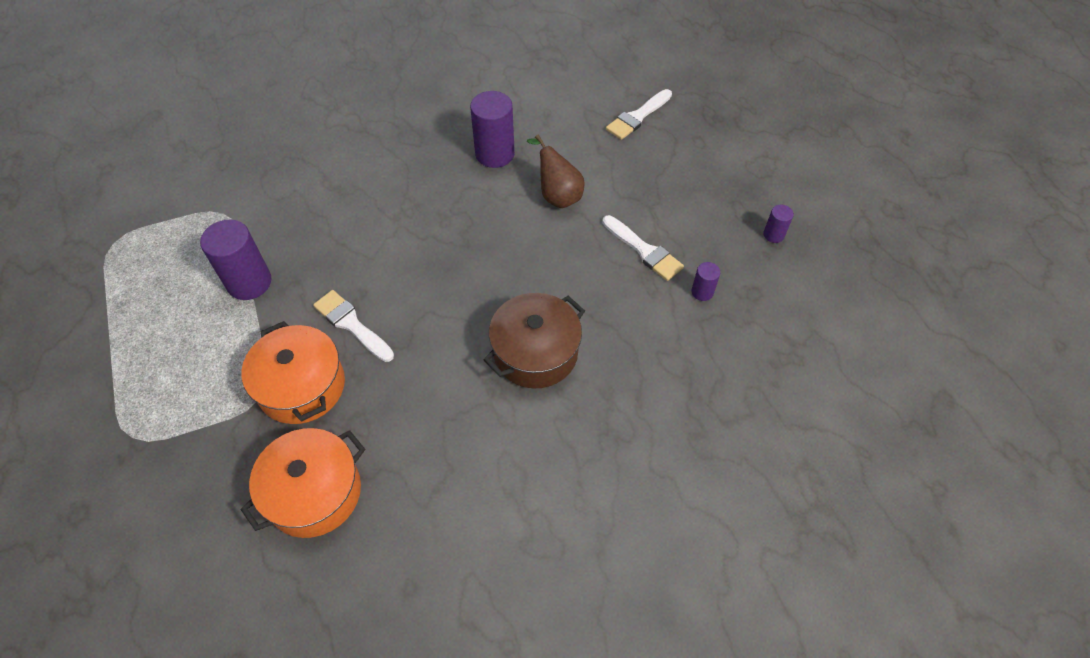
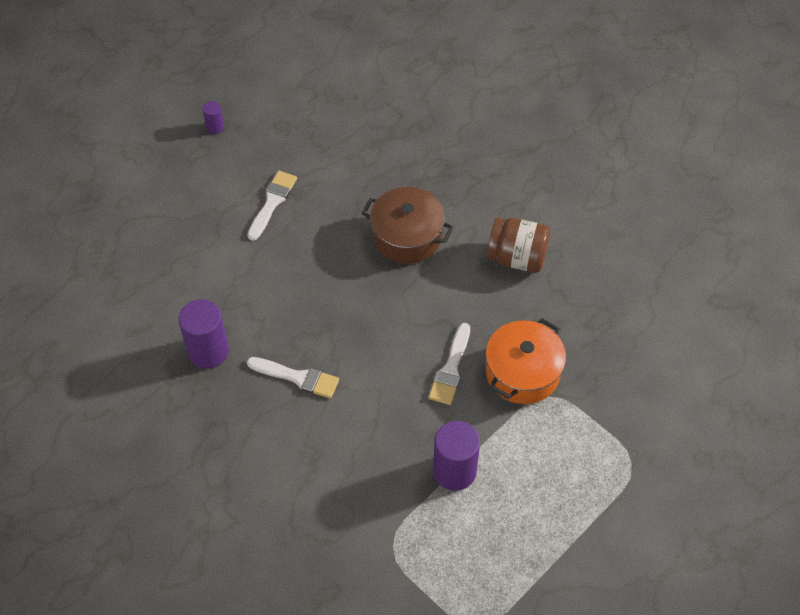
camera: 115 degrees left, 0 degrees up
orange pot [241,428,365,538] -> none
brown pear [527,134,585,208] -> none
white brush [606,89,672,140] -> white brush moved to [247,357,339,399]
purple cylinder [691,262,720,301] -> none
none -> brown jar [487,217,550,273]

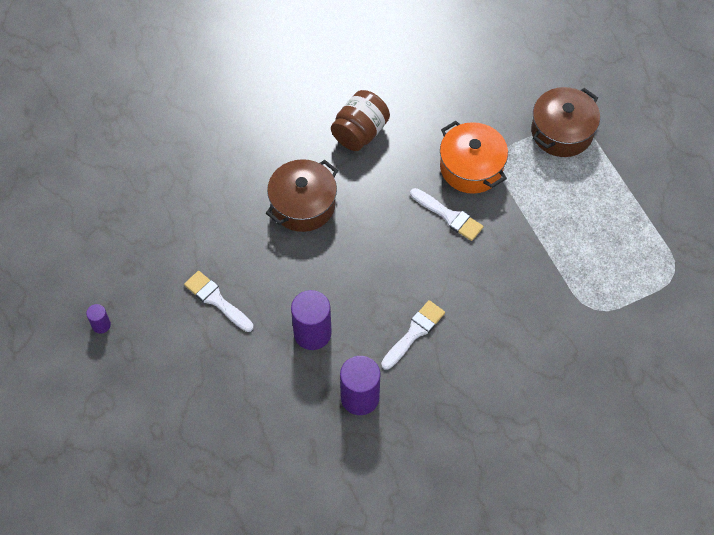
camera: 70 degrees left, 5 degrees up
purple cylinder [433,421,480,491] -> purple cylinder moved to [291,290,332,350]
none -> brown pot [531,87,600,157]

